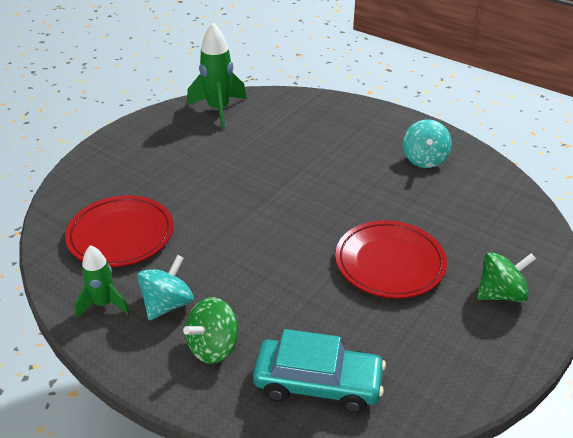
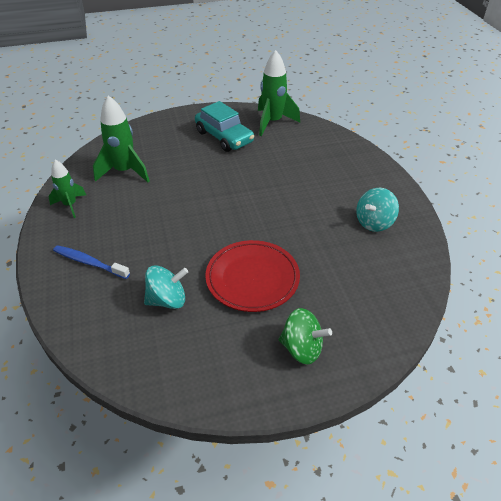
camera: 40 degrees right, 5 degrees up
red plate [65,195,173,267] -> green rocket [93,95,150,182]
turquoise spinning top [137,255,194,320] -> turquoise spinning top moved to [144,265,188,309]
green spinning top [183,297,238,364] -> blue toothbrush [53,245,130,279]
turquoise car [253,329,386,413] -> turquoise car moved to [195,101,254,152]

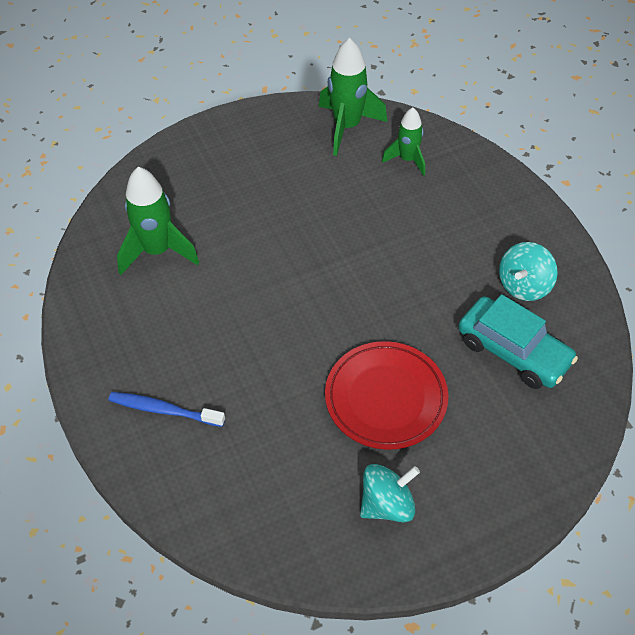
camera: 10 degrees left, 10 degrees up
green rocket [48,160,86,218] -> green rocket moved to [382,107,425,176]
turquoise spinning top [144,265,188,309] -> turquoise spinning top moved to [360,464,420,522]
turquoise car [195,101,254,152] -> turquoise car moved to [458,294,578,389]
green spinning top [278,308,332,365] -> none

